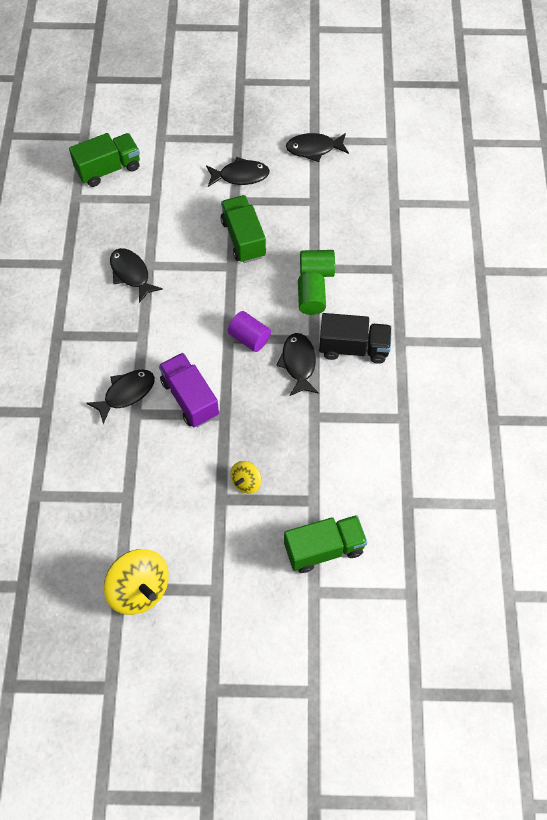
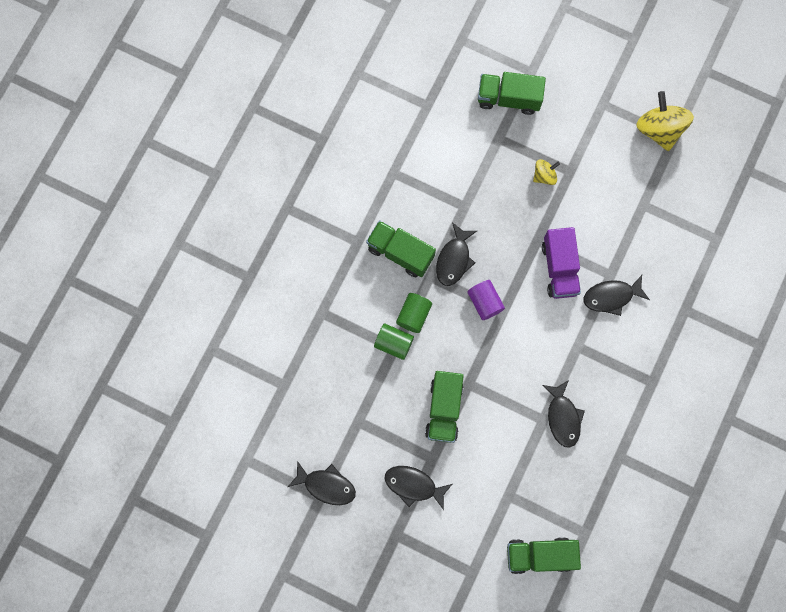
camera: 155 degrees left, 15 degrees up
black truck [319,313,392,364] -> green truck [366,220,436,277]

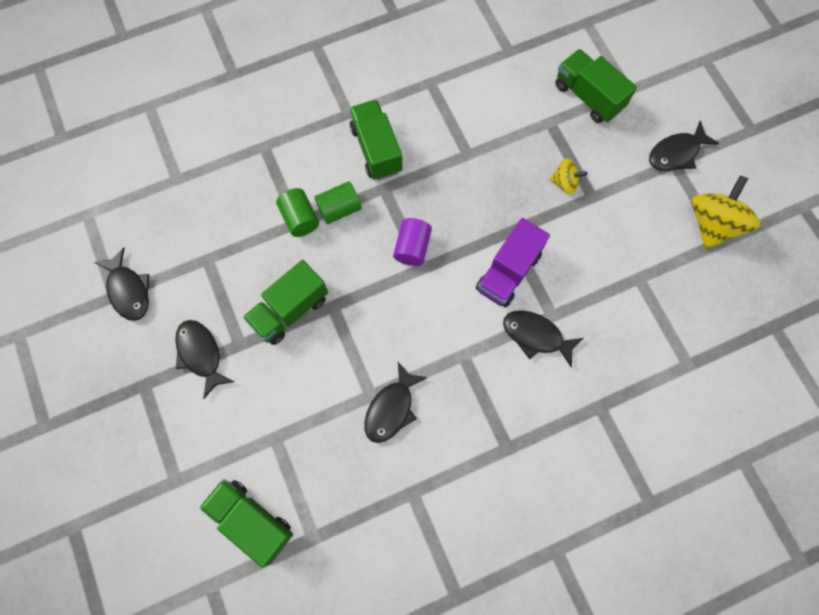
camera: 40 degrees right, 5 degrees down
black fish [436,222,477,286] -> black fish moved to [649,120,719,171]

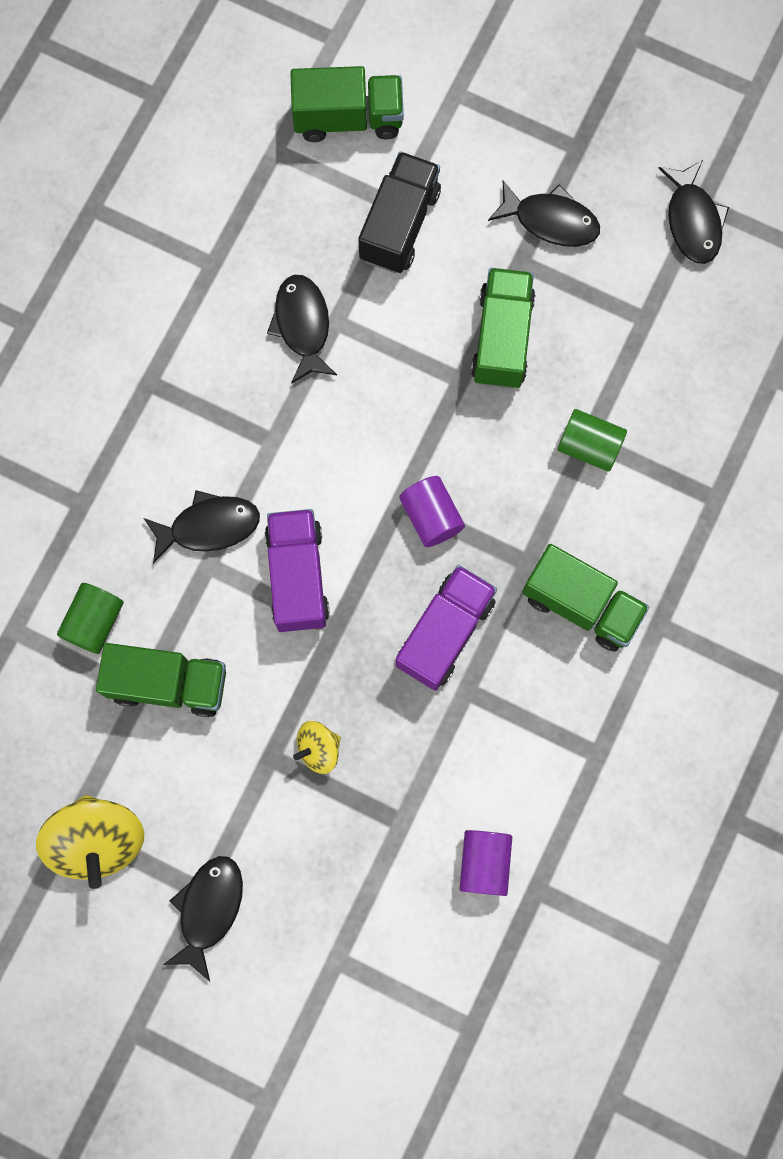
camera: 140 degrees right, 5 degrees up
black fish [94,247,150,321] -> black fish turned 120 degrees counterclockwise [658,160,729,264]
green cylinder [315,181,362,224] -> green cylinder moved to [57,583,124,654]
green truck [556,49,637,123] -> green truck moved to [96,643,226,717]
none -> black truck [358,151,441,273]
none -> purple truck [396,565,497,691]
none -> purple cylinder [460,830,512,896]

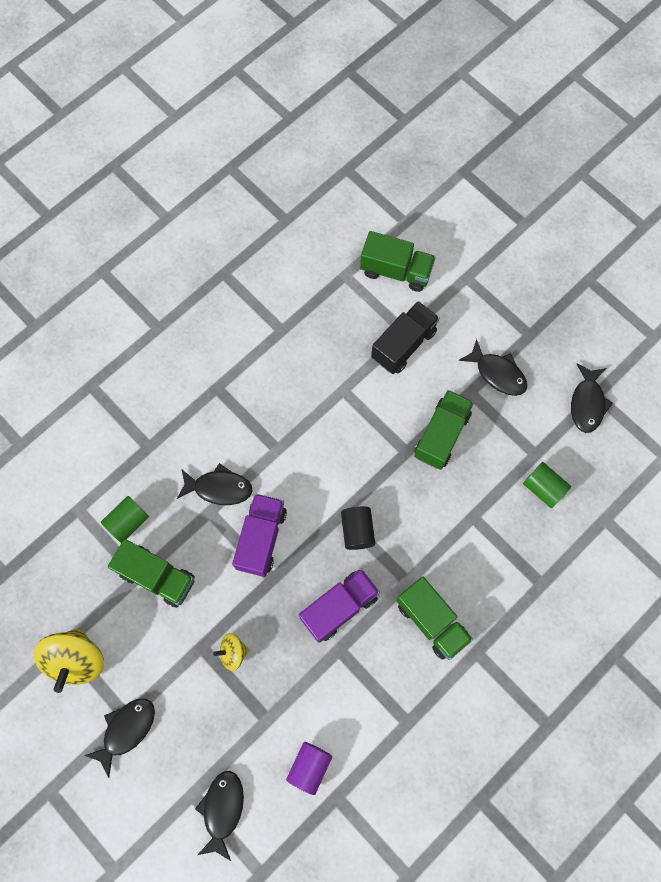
camera: 20 degrees right, 5 degrees down
black fish [267,275,337,384] -> black fish moved to [195,771,244,861]
purple cylinder [399,476,465,547] -> black cylinder [341,506,375,550]
green cylinder [557,409,627,472] -> green cylinder moved to [523,462,571,508]

